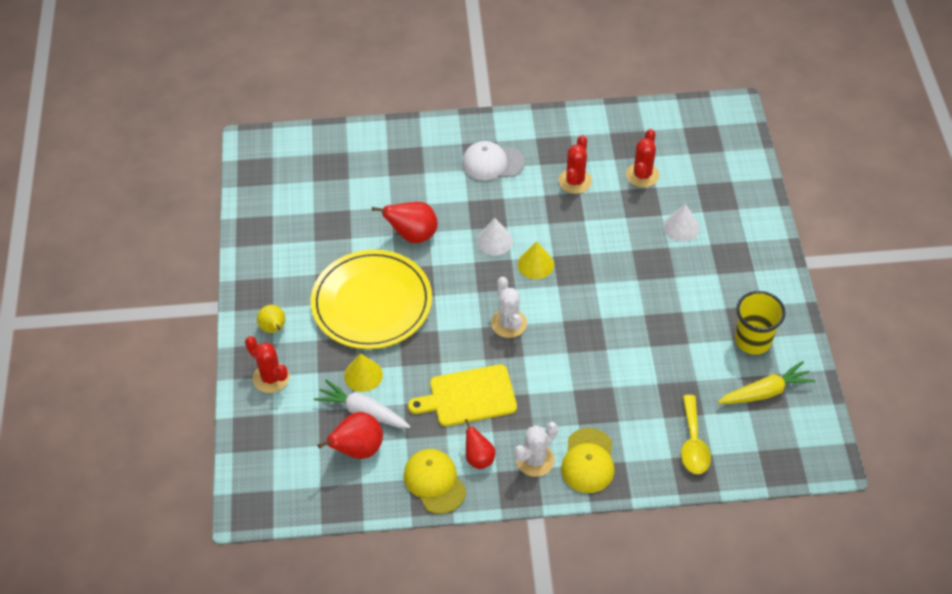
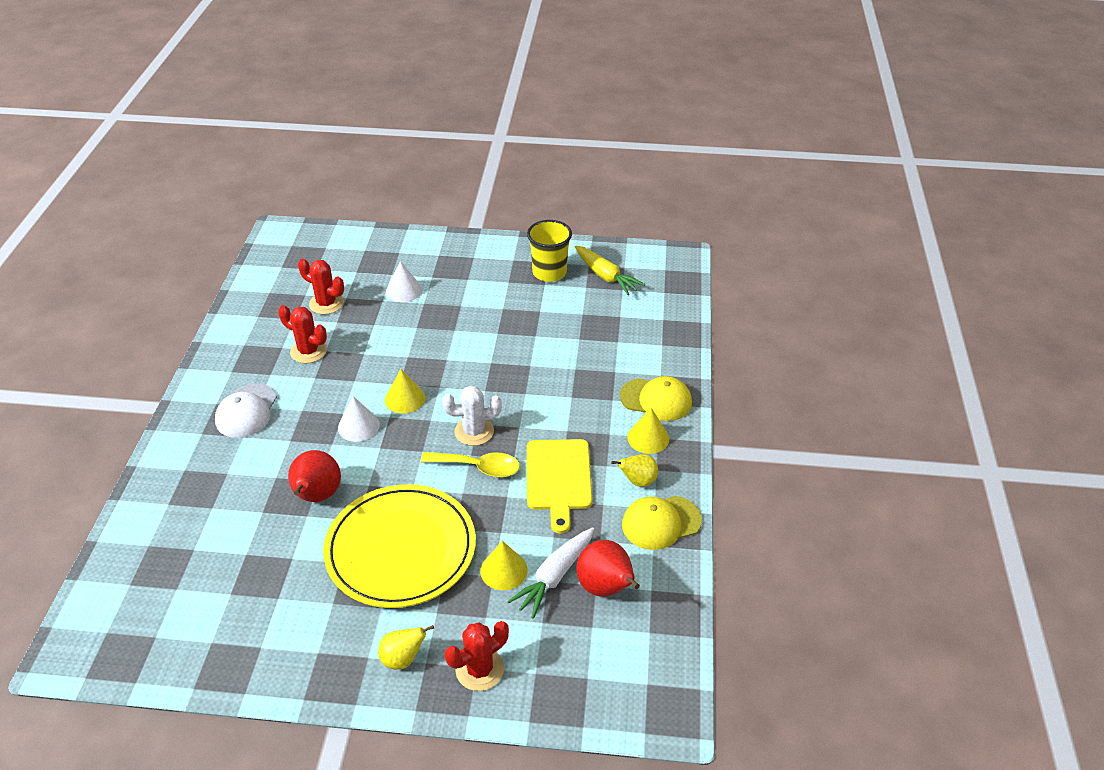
camera: 80 degrees left, 10 degrees down
red pear [464,419,495,469] -> yellow pear [611,454,658,487]
white cactus [514,422,558,477] -> yellow cone [627,408,669,454]
yellow spoon [681,395,711,474] -> yellow spoon moved to [421,452,520,477]
yellow carrot [718,361,816,404] -> yellow carrot turned 150 degrees clockwise [575,245,645,295]

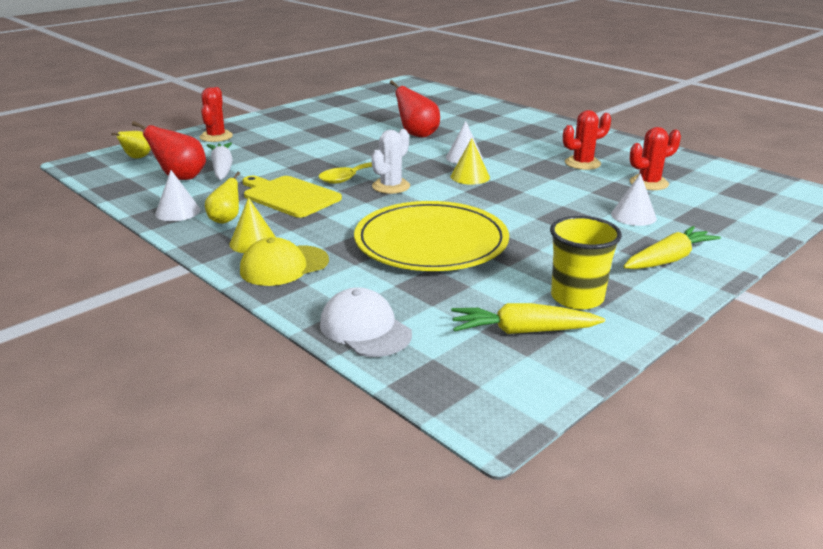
camera: 130 degrees right, 15 degrees down
white cap [215,383,277,438] -> white cap moved to [320,287,412,357]
yellow plate [323,484,476,608] -> yellow plate moved to [354,201,509,271]
yellow pear [378,625,434,670] -> yellow pear moved to [111,131,151,158]
yellow cone [480,541,528,590] -> none
yellow cap [622,496,702,550] -> white cone [155,170,200,221]
none -> yellow carrot [623,226,721,269]

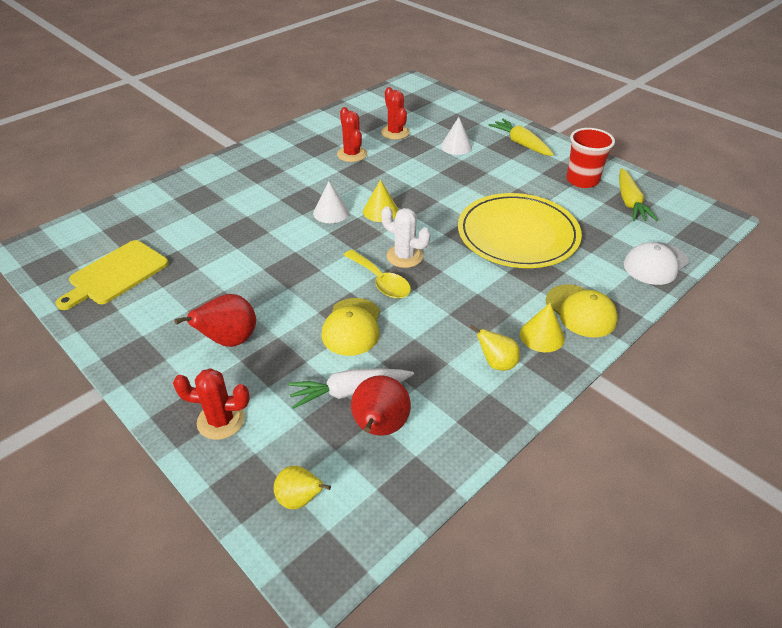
camera: 90 degrees left, 15 degrees up
white cone [155,170,200,221] -> none
yellow cutting board [243,176,342,218] -> yellow cutting board moved to [55,240,169,310]
red pear [390,80,440,137] -> red pear moved to [174,294,256,347]
yellow cup [550,216,622,310] -> red cup [566,128,615,188]
none -> yellow cap [321,298,380,356]

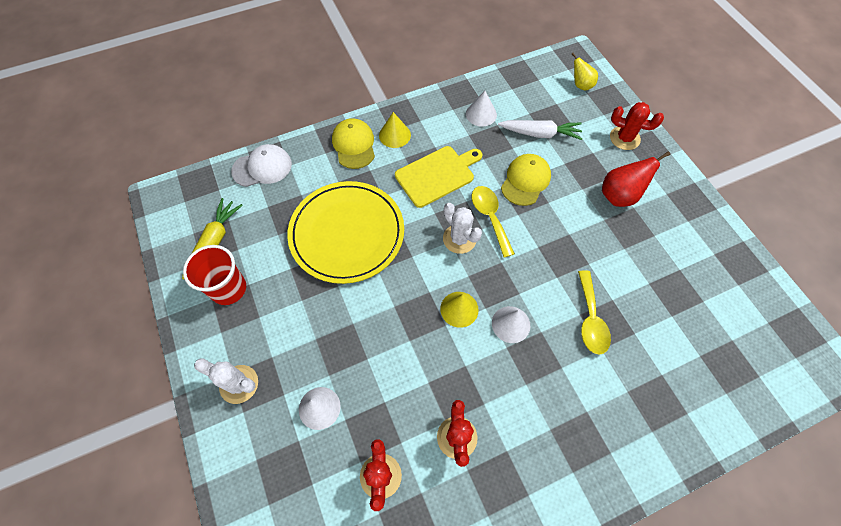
camera: 160 degrees left, 20 degrees up
yellow cutting board [55,240,169,310] -> yellow cutting board moved to [395,146,482,208]
red pear [351,375,411,436] -> none
yellow pear [470,325,520,371] -> none
yellow carrot [489,119,554,156] -> white cactus [194,358,258,404]
none -> white cone [466,91,497,127]
none -> yellow spoon [578,270,611,355]

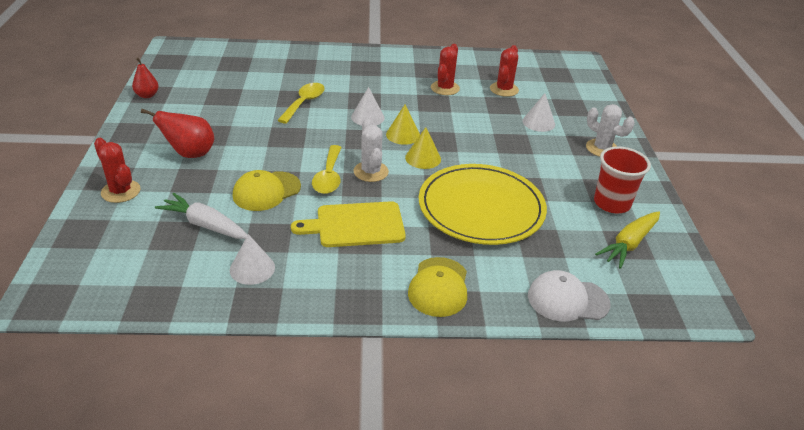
camera: 160 degrees left, 25 degrees down
yellow cone [379,112,411,148] -> yellow cone moved to [405,127,441,169]
yellow pear [571,53,598,91] -> none
none -> red pear [132,58,159,98]

